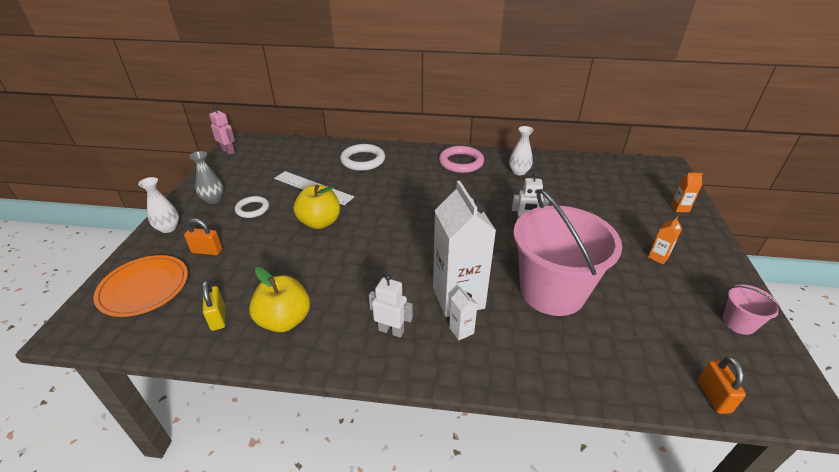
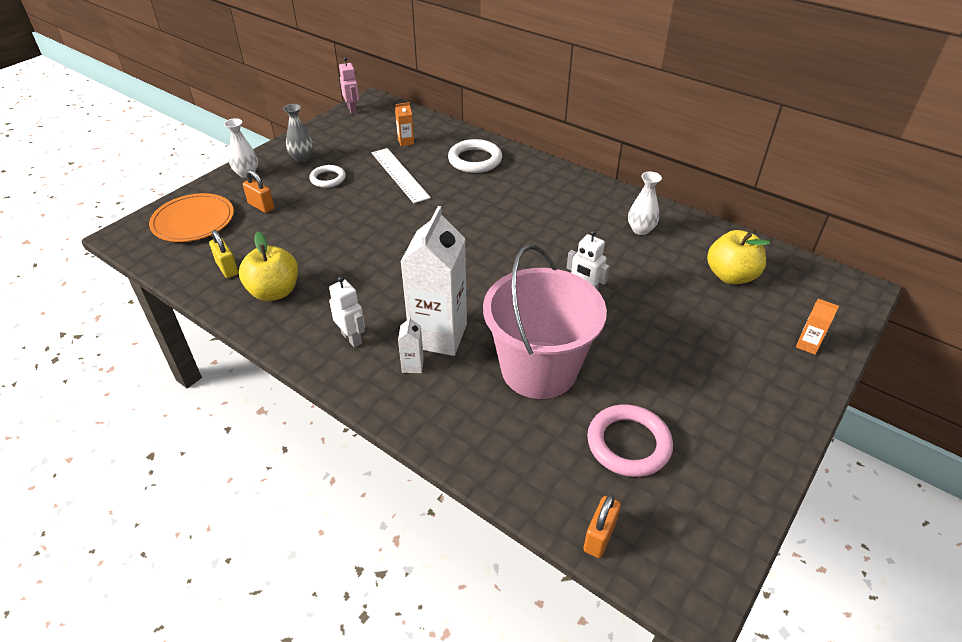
camera: 30 degrees right, 5 degrees up
yellow padlock [202,281,225,331] -> yellow padlock turned 45 degrees counterclockwise [209,230,238,278]
yellow apple [294,184,340,229] -> yellow apple moved to [707,230,770,284]
pink ring [439,146,484,173] -> pink ring moved to [587,404,673,477]
orange carton [648,216,682,264] -> orange carton moved to [395,102,414,146]
pink bucket [723,284,781,335] -> none

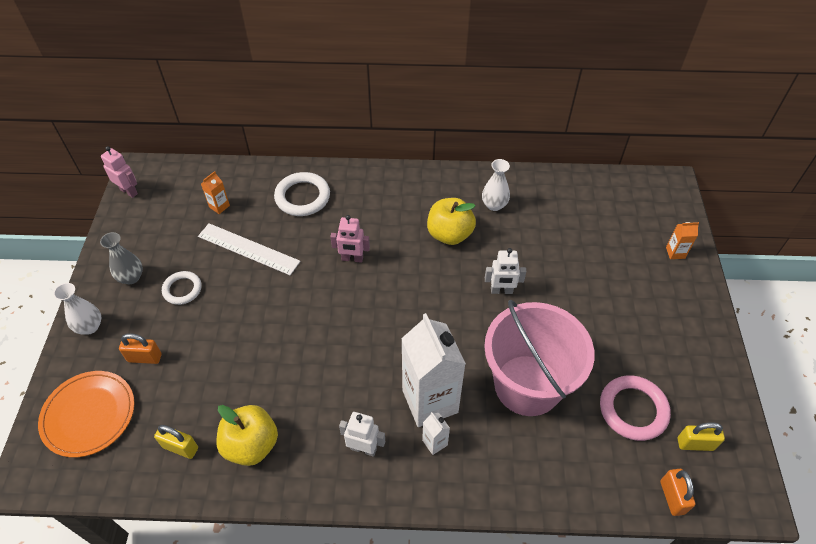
camera: 35 degrees left, 10 degrees up
yellow apple [707,230,770,284] -> yellow apple moved to [427,198,476,245]
none -> pink robot [330,215,370,263]
none -> yellow padlock [678,422,725,451]

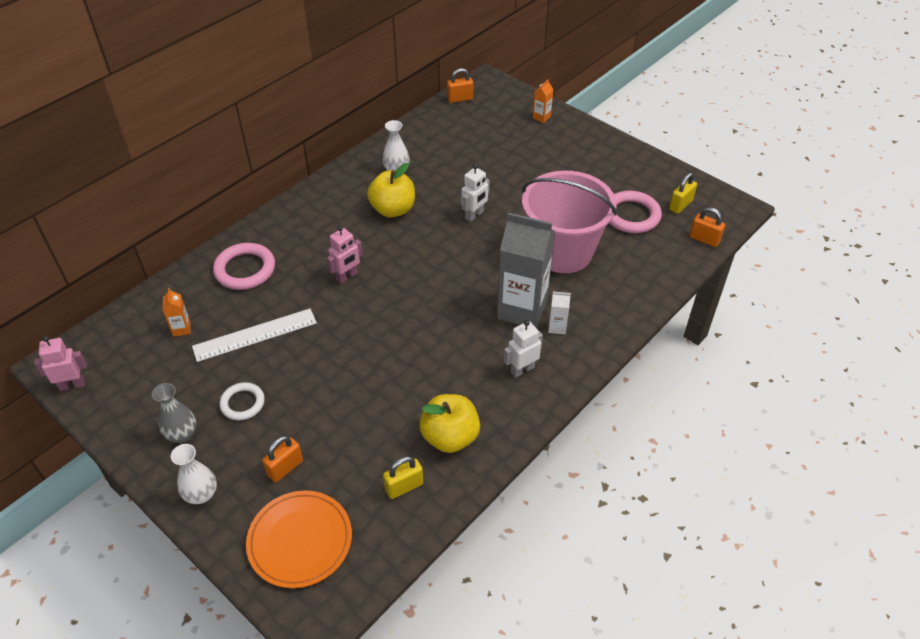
camera: 50 degrees left, 5 degrees down
white ring [274,172,330,216] -> pink ring [213,243,275,290]
white carton [401,313,466,427] -> grey carton [497,213,555,328]
none -> orange padlock [447,68,473,103]

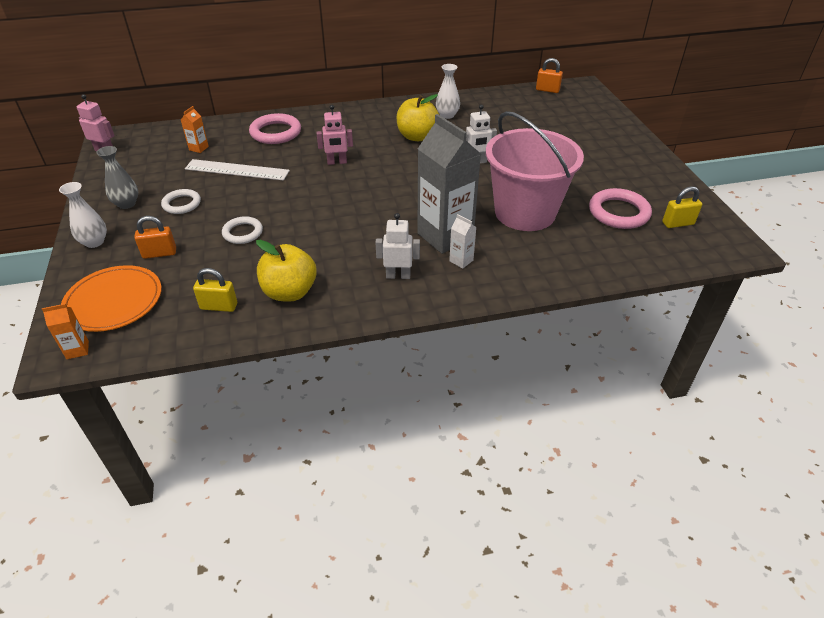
camera: 35 degrees right, 5 degrees down
orange carton [533,79,554,123] -> orange carton moved to [42,304,89,359]
orange padlock [689,207,725,247] -> none
none -> white ring [222,216,263,244]

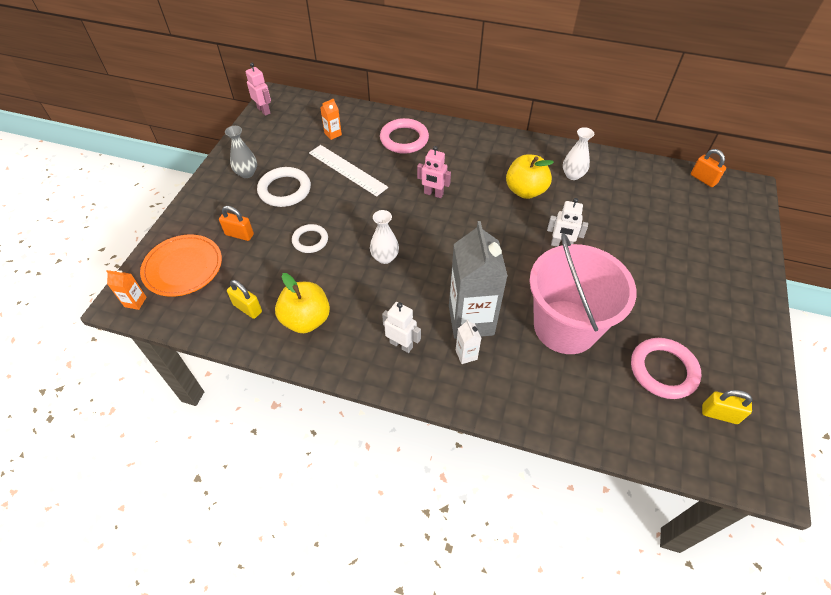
camera: 30 degrees right, 10 degrees up
white vase [59,182,107,248] -> white vase moved to [370,210,399,264]
white ring [161,189,201,214] -> white ring [257,167,311,207], size x1.57

